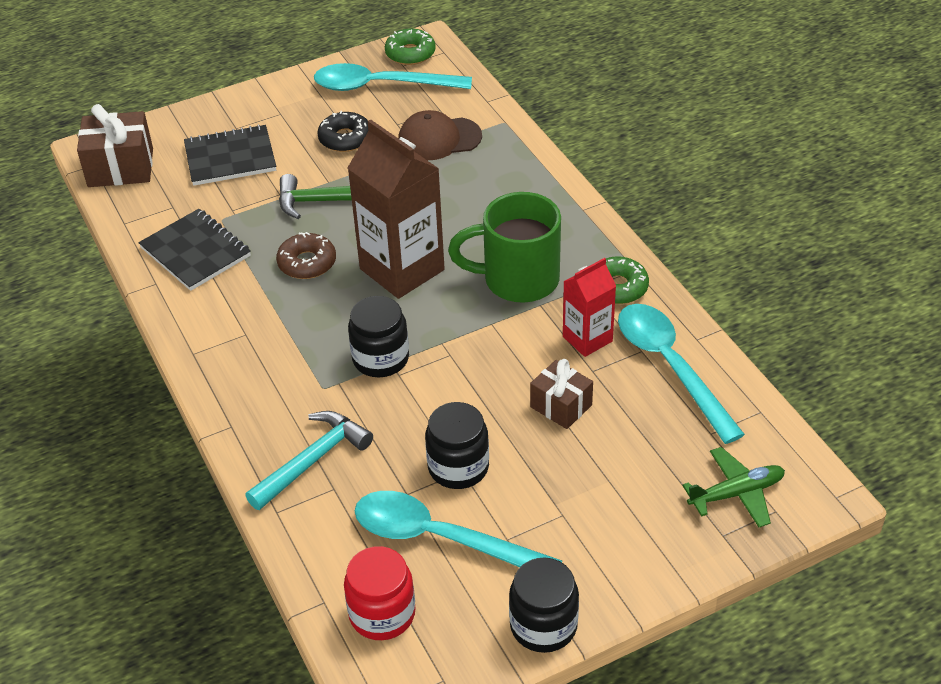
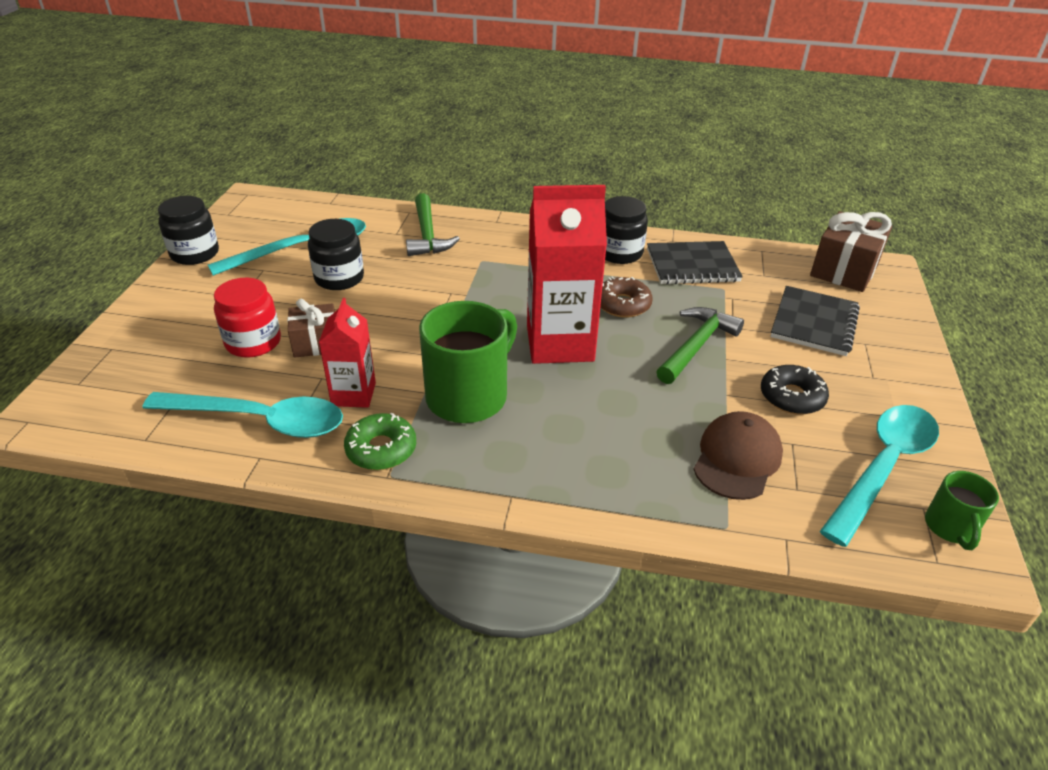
camera: 125 degrees right, 5 degrees down
turquoise hammer [245,411,373,510] -> green hammer [406,193,460,256]
red jar [344,546,415,640] -> red jar moved to [214,278,281,358]
brown carton [348,119,445,299] -> red carton [527,185,607,364]
black jar [348,296,409,377] -> black jar moved to [605,196,648,264]
green donut [385,29,436,65] -> green mug [925,471,999,550]
green plane [682,447,785,527] -> none

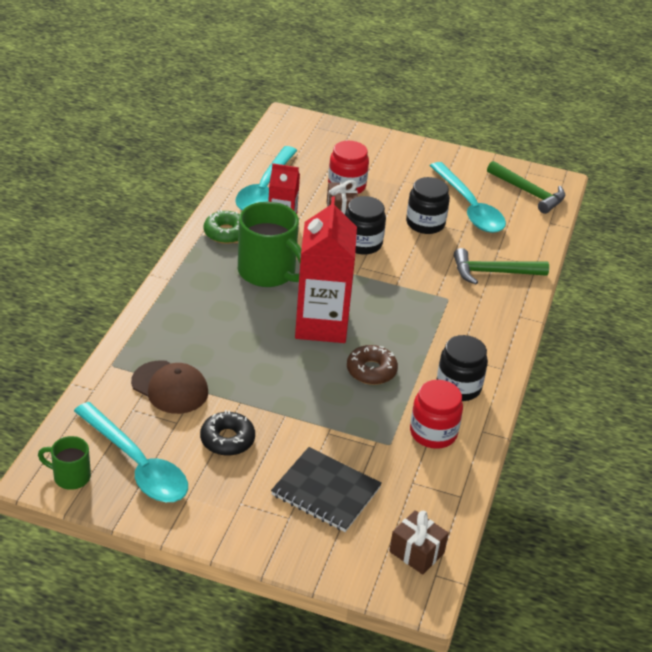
camera: 95 degrees right, 0 degrees up
black jar [158,196,219,265] -> black jar moved to [345,196,386,255]
black notebook [647,241,743,284] -> red jar [410,380,463,449]
green hammer [656,307,744,384] -> green hammer moved to [487,161,565,214]
brown gift [810,211,892,292] -> brown gift [389,510,449,575], size x0.64

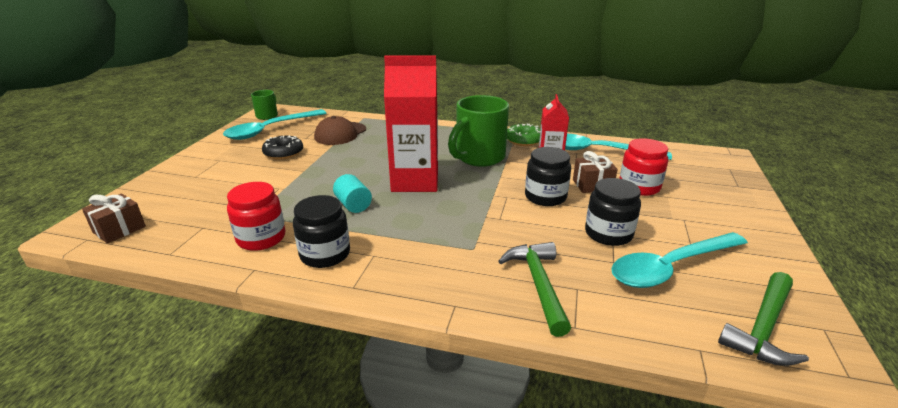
camera: 90 degrees right, 10 degrees down
black notebook [271,447,382,532] -> none
brown donut [347,345,398,385] -> turquoise cylinder [333,174,372,213]

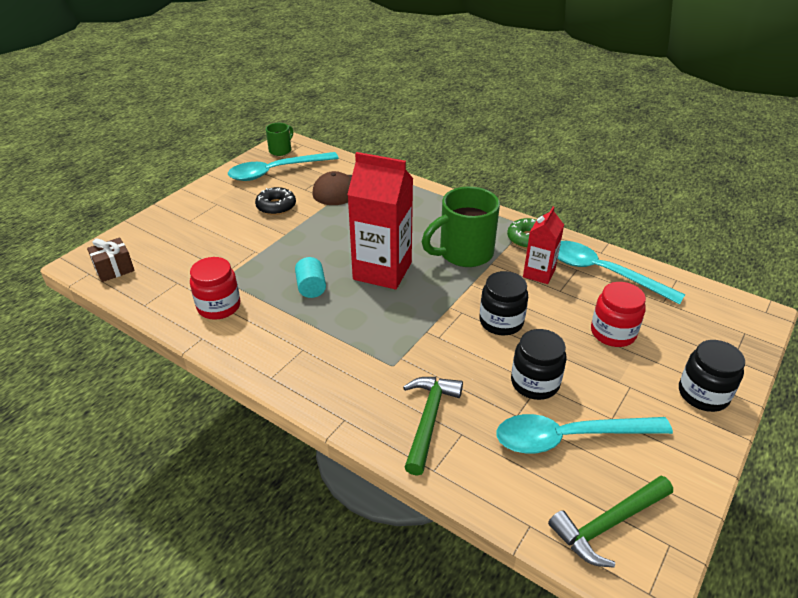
camera: 20 degrees right, 10 degrees up
black jar [293,195,350,268] -> black jar moved to [679,340,745,412]
brown gift [573,151,618,193] -> none

